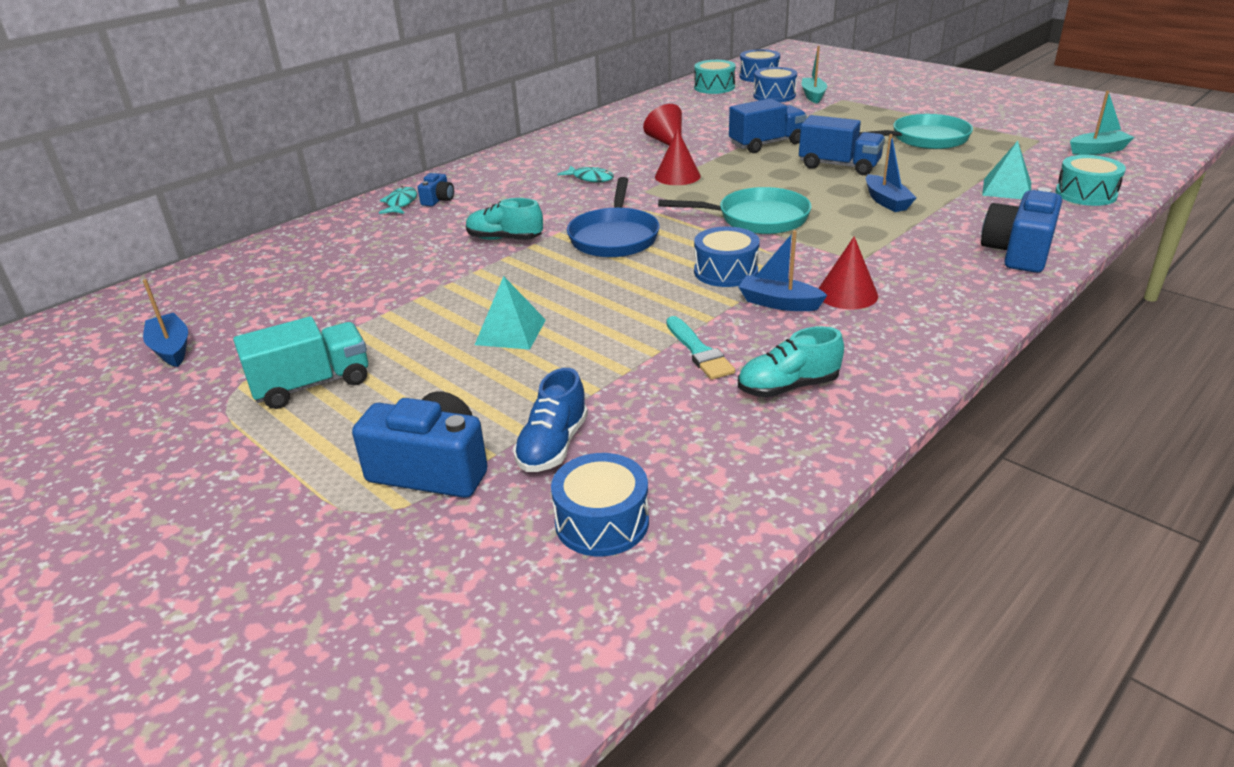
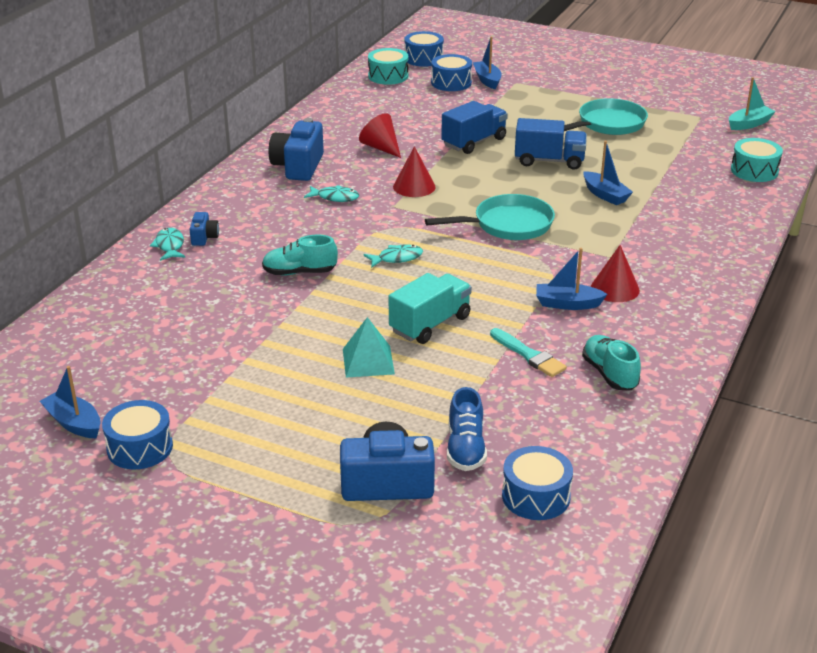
camera: 20 degrees left, 0 degrees up
turquoise truck [233,316,368,409] -> turquoise truck moved to [389,273,472,344]
blue pan [567,177,660,258] -> turquoise fish [363,244,423,268]
blue drum [694,227,760,287] -> blue drum moved to [102,400,173,469]
turquoise shoe [738,326,844,397] -> turquoise shoe turned 105 degrees clockwise [582,335,641,390]
turquoise boat [802,46,827,103] -> blue boat [473,37,502,89]
blue camera [981,187,1062,273] -> blue camera moved to [269,118,324,181]
turquoise pyramid [982,141,1031,199] -> none

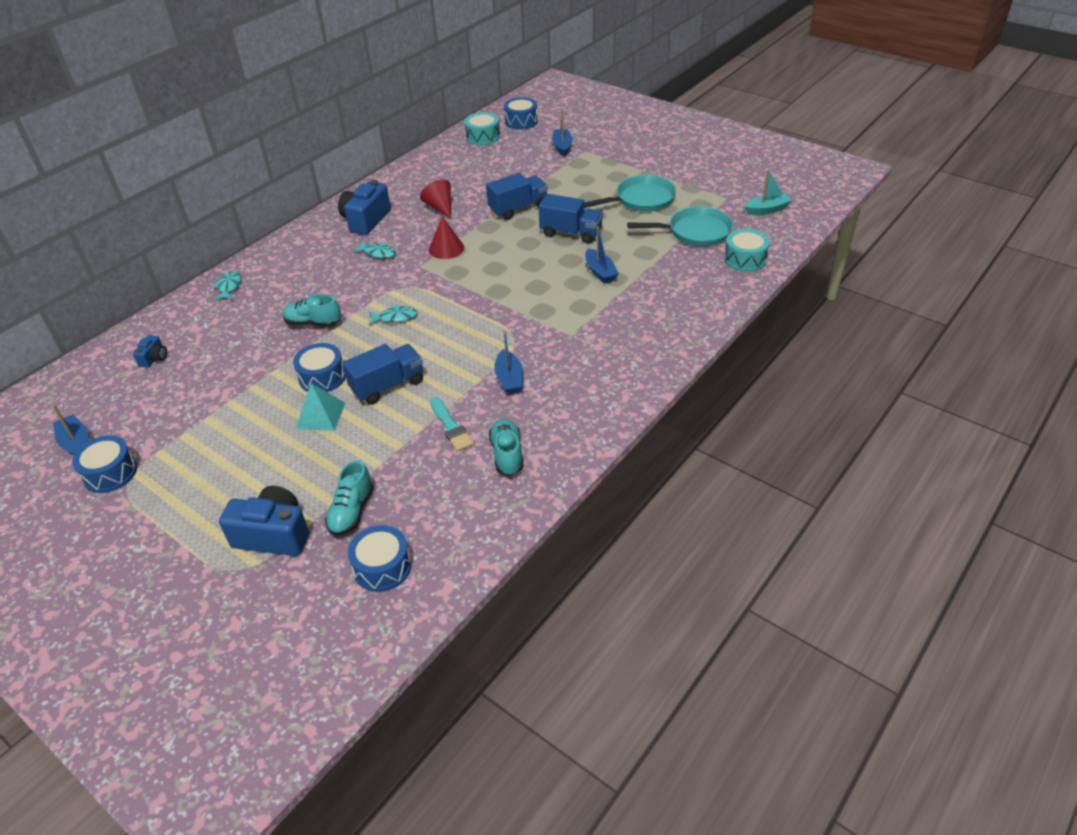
camera: 15 degrees right, 10 degrees up
blue camera [190,212,219,246] -> blue camera moved to [133,335,167,368]
turquoise truck [389,273,472,344] -> blue truck [342,344,423,405]
turquoise pan [425,194,555,240] -> turquoise pan moved to [627,206,733,246]
blue drum [431,54,472,91] -> blue drum moved to [293,343,346,392]
blue shoe [447,387,487,471] -> turquoise shoe [325,460,374,536]
blue boat [536,248,607,310] -> blue boat turned 120 degrees counterclockwise [494,331,523,394]
red cone [591,245,640,302] -> none

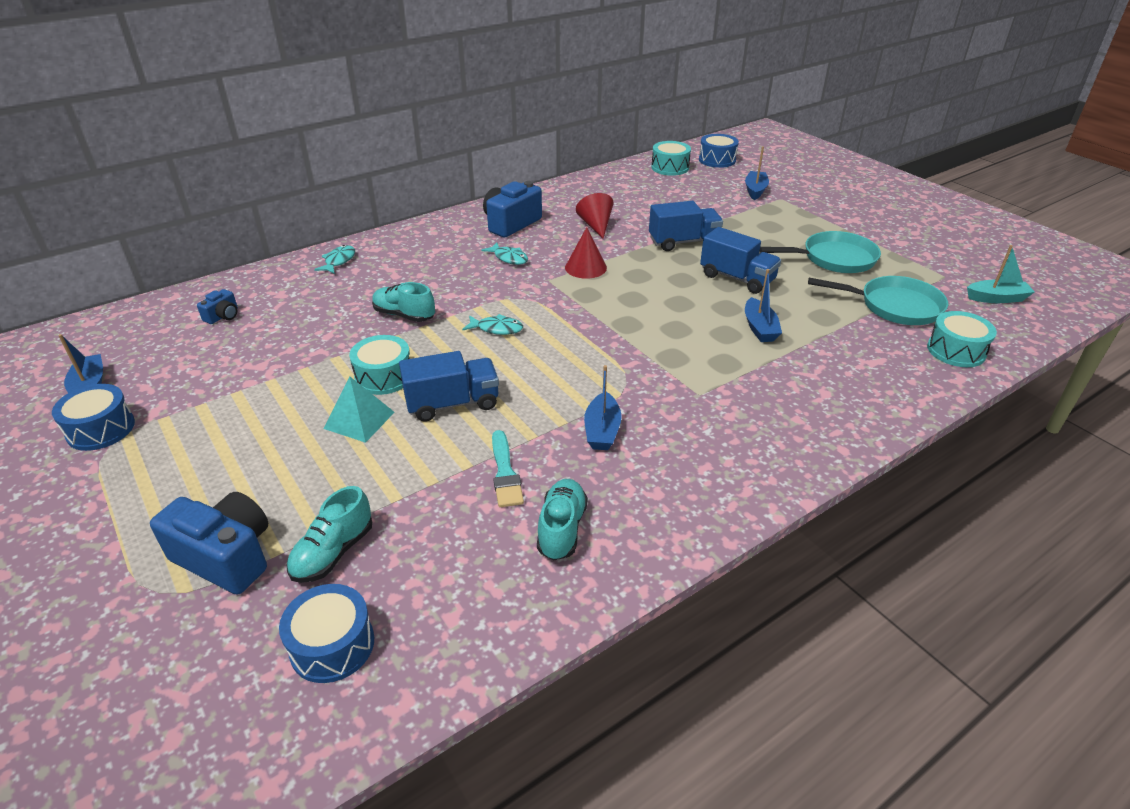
camera: 15 degrees right, 5 degrees down
blue drum [293,343,346,392] -> turquoise drum [349,335,410,395]

